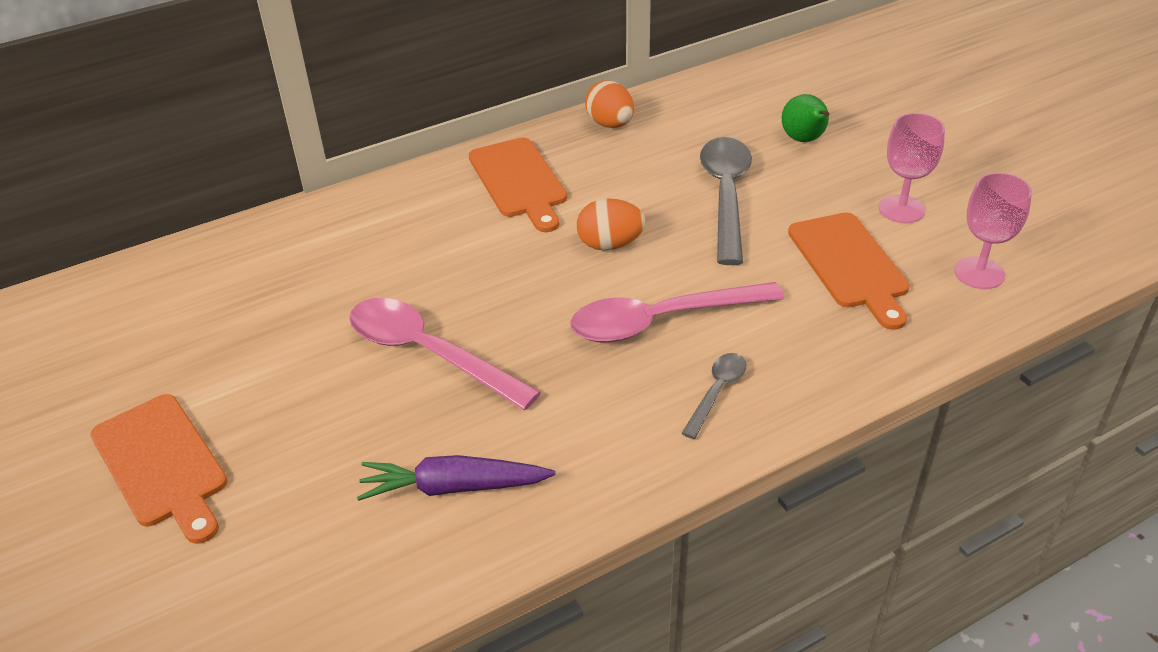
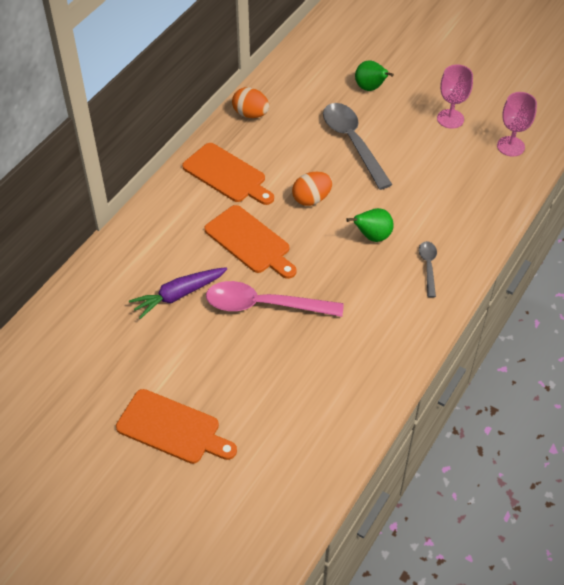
camera: 30 degrees left, 10 degrees up
purple carrot [357,455,556,501] -> purple carrot moved to [129,267,227,319]
pink spoon [570,282,785,343] -> green pear [346,208,394,242]
orange cutting board [788,212,910,330] -> orange cutting board moved to [204,205,297,279]

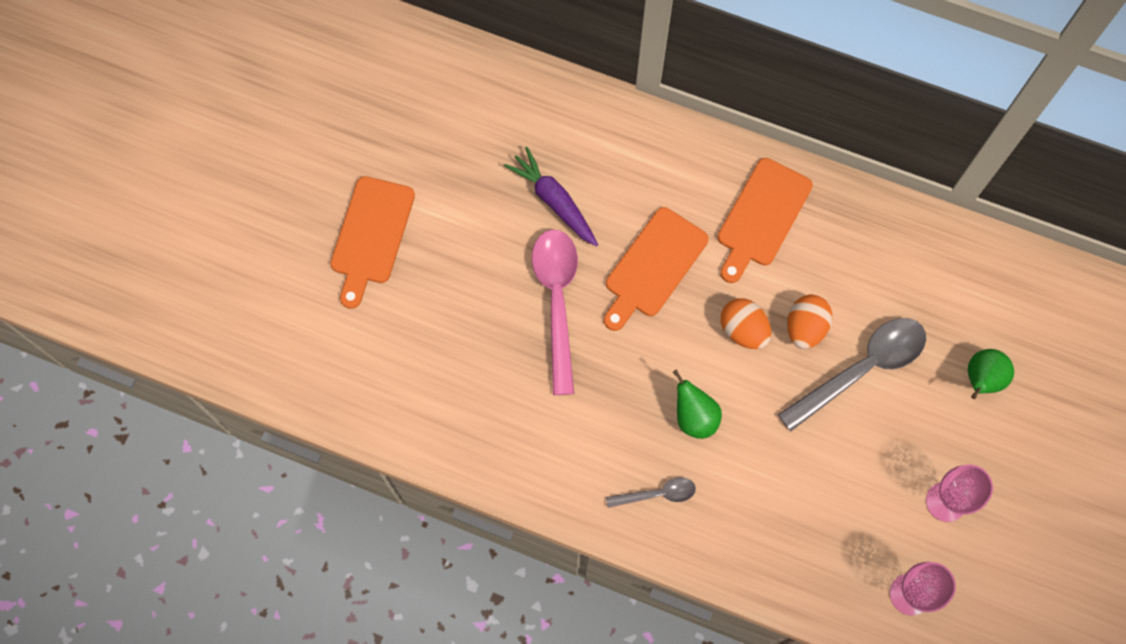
camera: 80 degrees right, 20 degrees up
orange egg [232,87,269,118] -> orange egg moved to [787,295,832,349]

